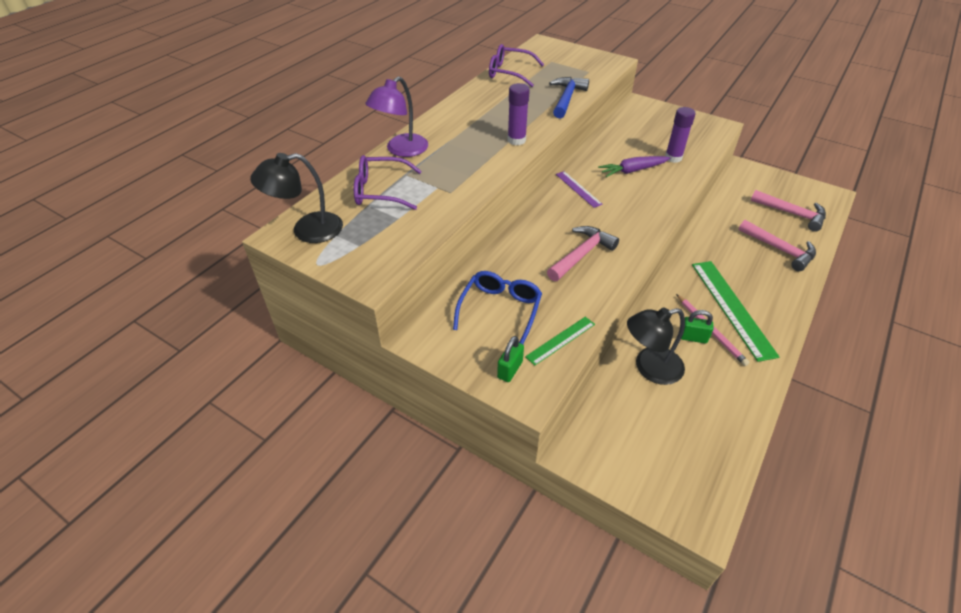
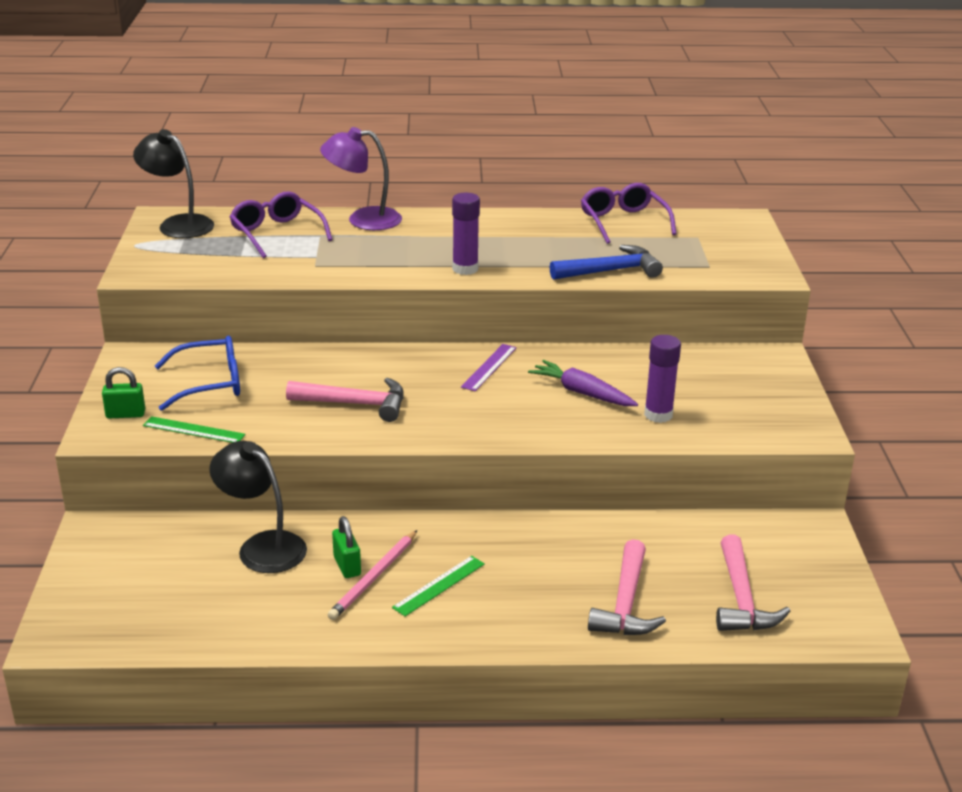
camera: 55 degrees right, 15 degrees down
green ruler [692,261,779,362] -> green ruler [392,556,485,616], size x0.53

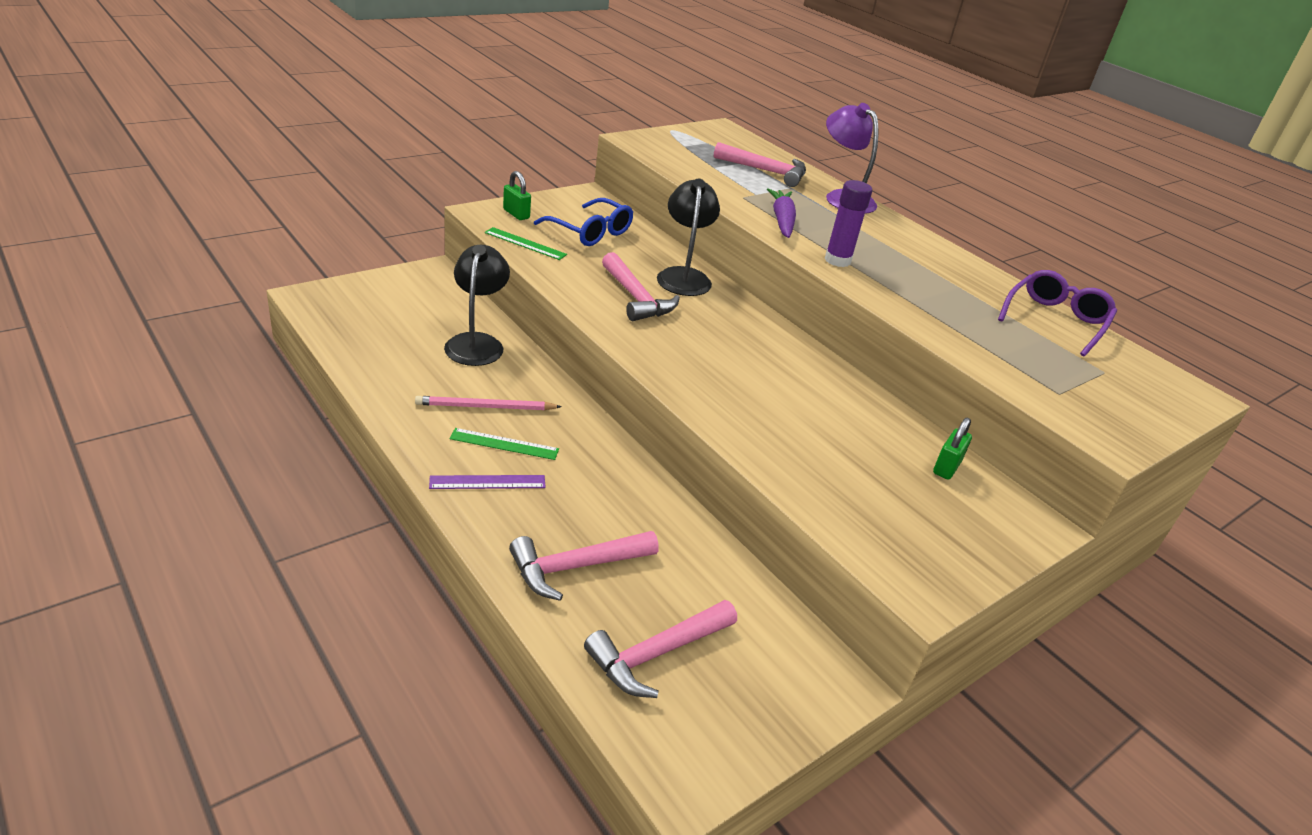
camera: 50 degrees right, 5 degrees up
black lamp [133,129,214,238] -> black lamp moved to [657,179,720,296]
green ruler [143,416,245,443] -> green ruler turned 45 degrees counterclockwise [485,227,567,260]
purple glasses [229,191,333,258] -> pink hammer [714,142,806,187]
green padlock [332,516,361,578] -> green padlock moved to [933,417,972,480]
purple ruler [461,344,517,391] -> purple ruler moved to [429,475,546,489]
purple carrot [528,360,638,406] -> purple carrot moved to [767,188,796,238]
blue hammer [550,245,663,280] -> none
purple glue stick [644,335,681,423] -> none

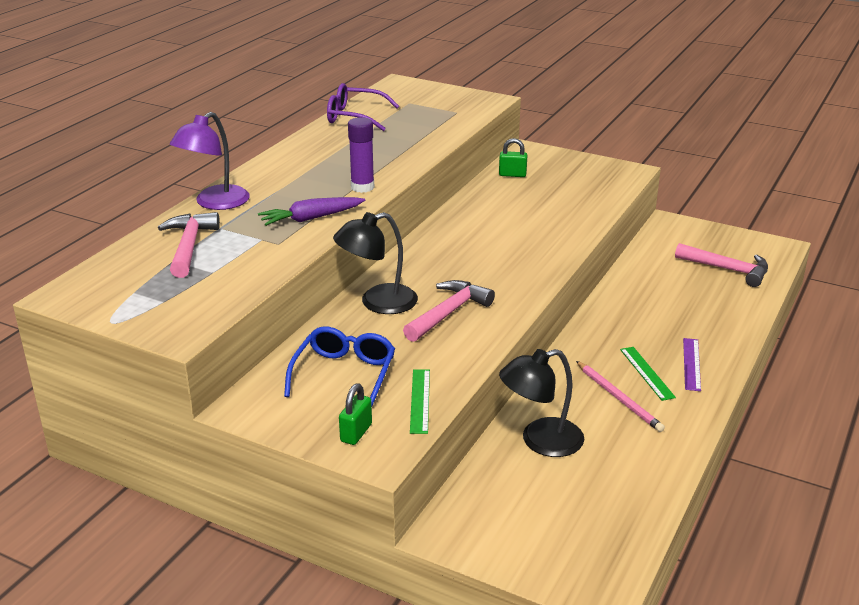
camera: 110 degrees left, 5 degrees down
purple ruler [429,475,546,489] -> purple ruler turned 45 degrees clockwise [683,338,701,391]
pink hammer [509,531,659,601] -> none

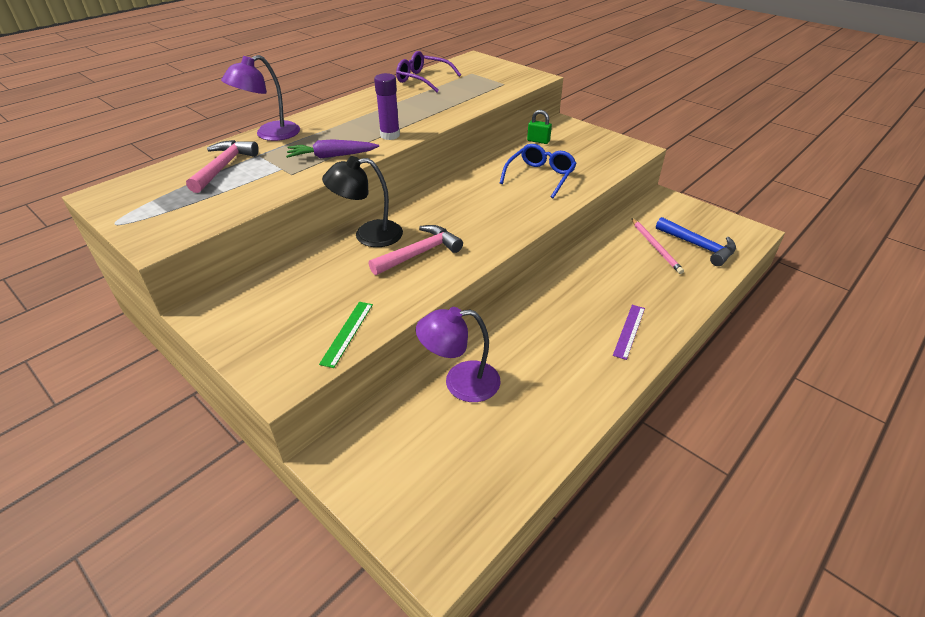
camera: 15 degrees right, 10 degrees up
blue glasses [284,326,395,406] -> blue glasses moved to [500,144,577,198]
green padlock [339,383,372,445] -> none
black lamp [499,349,584,457] -> purple lamp [416,307,500,402]
pink pencil [576,361,665,432] -> pink pencil moved to [631,218,684,274]
green ruler [620,347,676,401] -> none
pink hammer [675,243,768,287] -> blue hammer [656,217,736,266]

